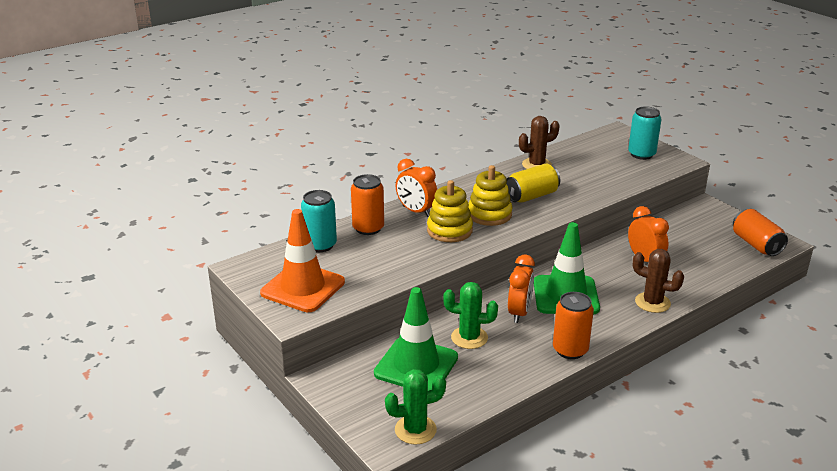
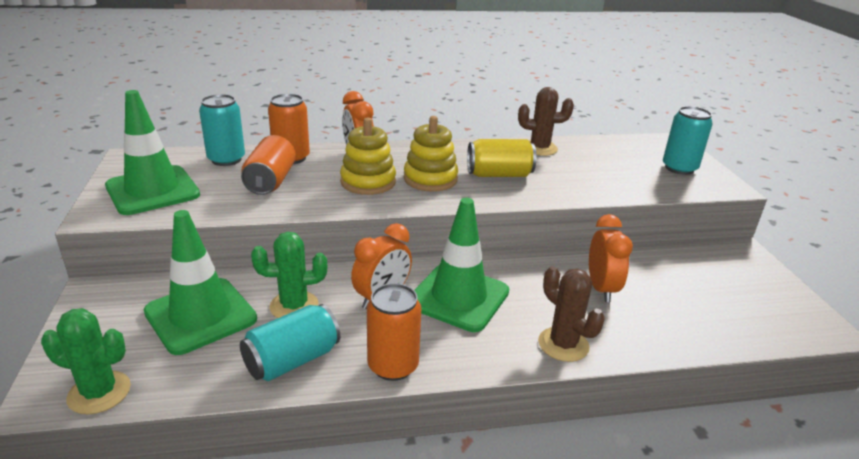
camera: 25 degrees right, 0 degrees up
orange traffic cone [260,209,345,312] -> green traffic cone [105,90,200,215]
green cactus [443,282,498,349] -> green cactus turned 45 degrees counterclockwise [251,232,327,318]
orange can [733,209,788,256] -> orange can moved to [241,135,296,195]
none -> turquoise can [240,304,340,381]

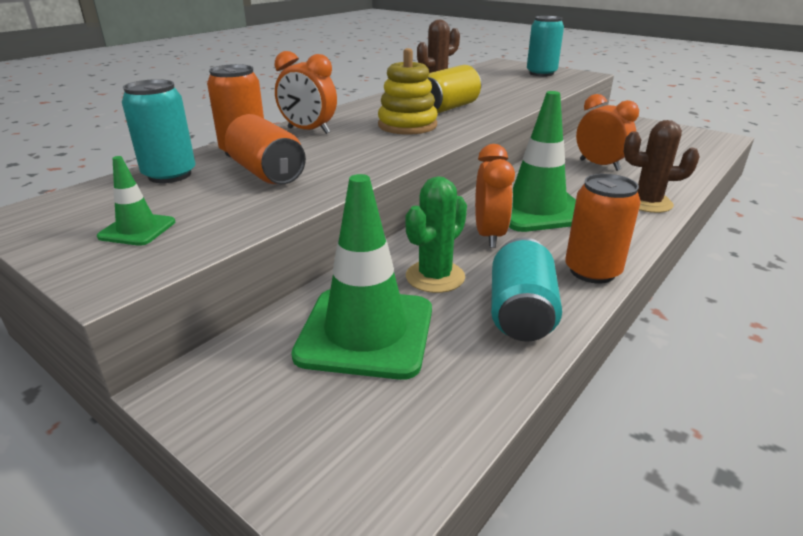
camera: 40 degrees left, 0 degrees up
green cactus [41,308,131,415] -> none
green traffic cone [105,90,200,215] -> green traffic cone [97,156,175,246], size x0.48
yellow stacking toy [340,118,396,195] -> none

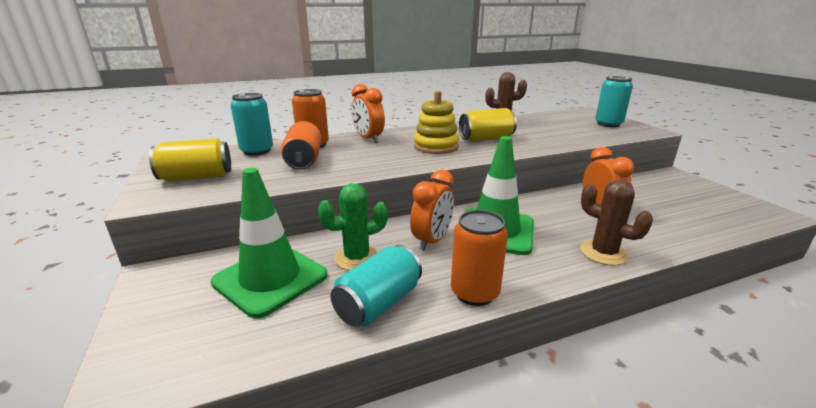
camera: 30 degrees right, 5 degrees down
green traffic cone [97,156,175,246] -> yellow can [149,138,231,182]

